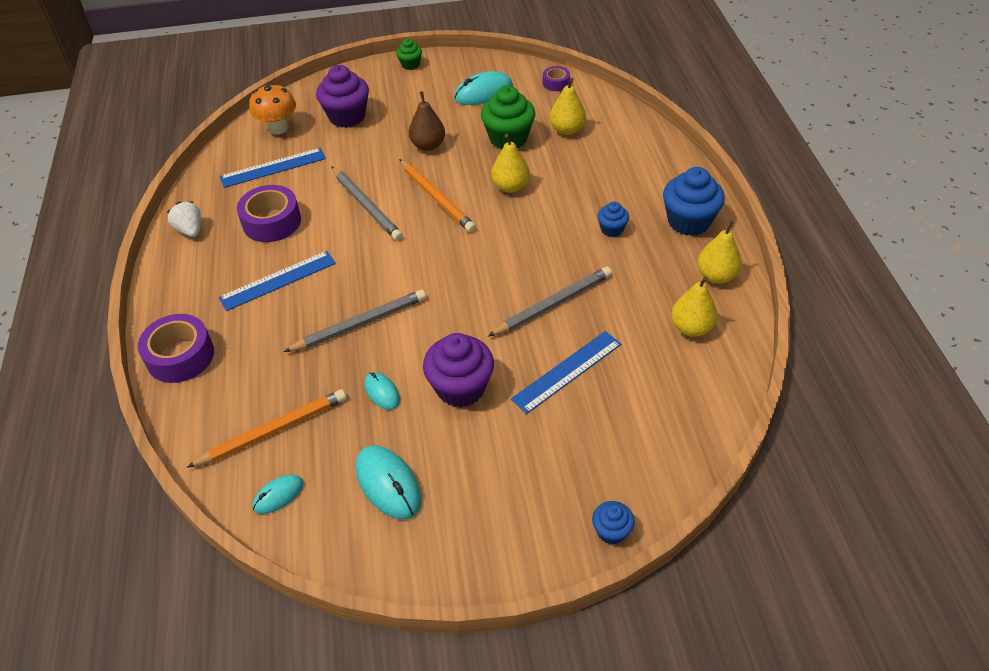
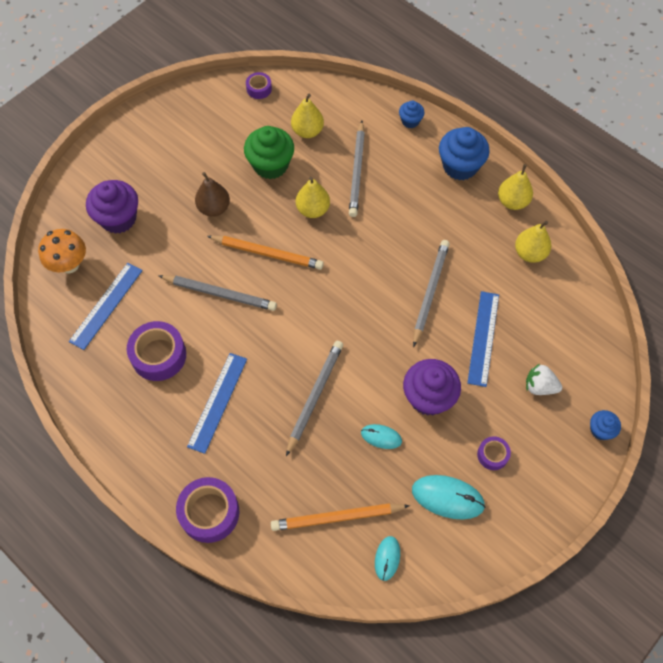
camera: 40 degrees left, 15 degrees up
white strawberry [167,201,201,237] -> white strawberry moved to [526,364,562,395]
orange pencil [187,389,347,468] -> orange pencil turned 120 degrees counterclockwise [271,503,410,531]
green cupcake [396,39,422,70] -> none
turquoise mouse [454,71,513,105] -> none
blue cupcake [597,202,629,237] -> blue cupcake moved to [399,101,425,128]
none -> grey pencil [349,121,365,217]
none -> purple tape [477,436,511,470]

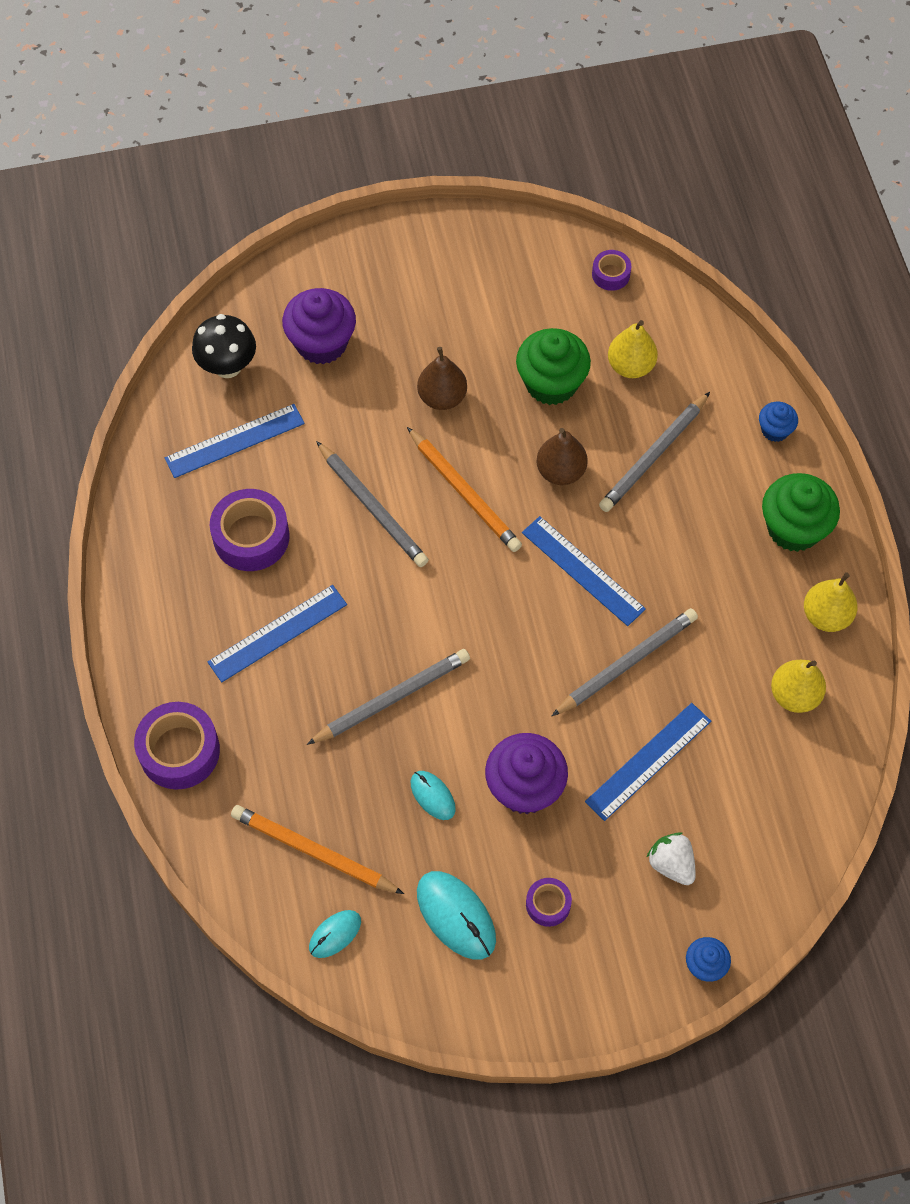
camera: 35 degrees right, 0 degrees up
orange mushroom [38,229,86,274] -> black mushroom [192,314,256,378]
yellow pear [296,177,330,218] -> brown pear [536,428,588,485]
blue cupcake [439,127,490,180] -> green cupcake [762,473,840,552]
none -> blue ruler [522,516,646,626]

